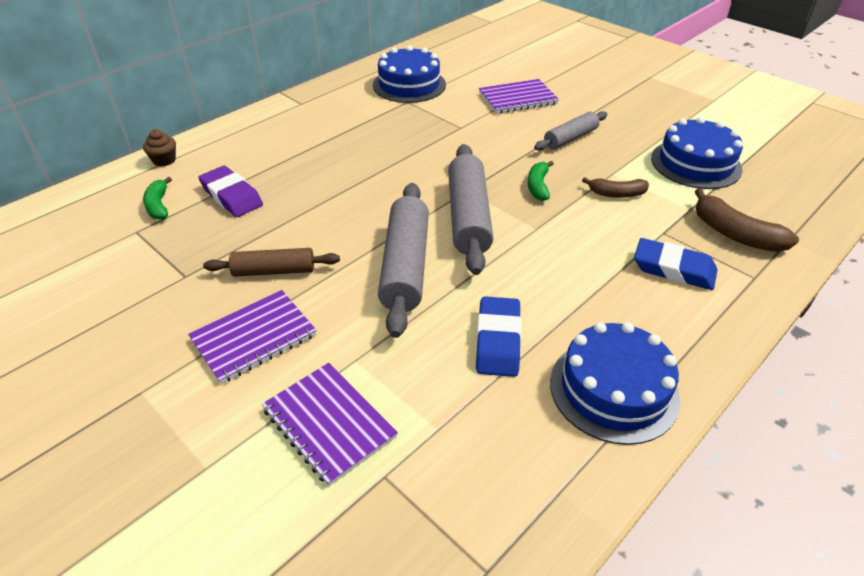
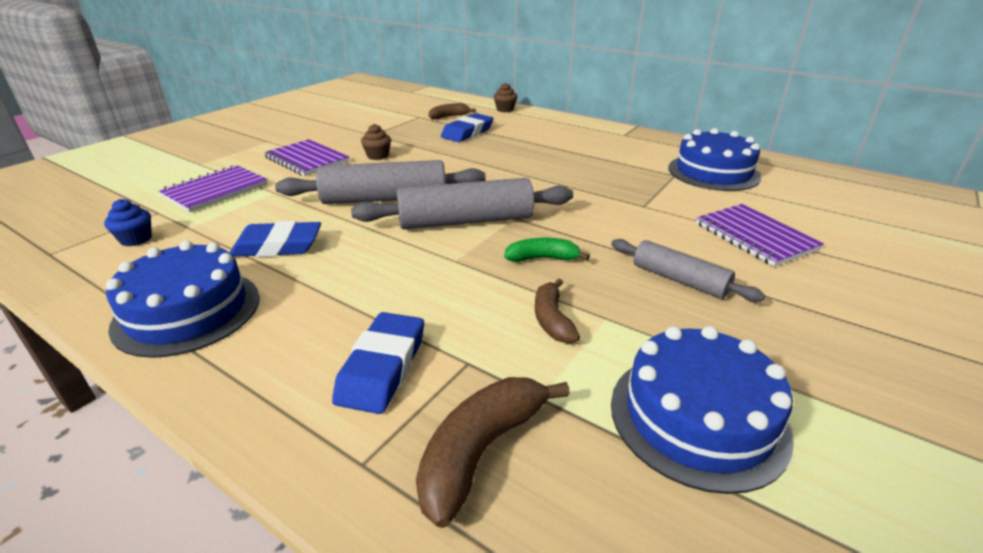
camera: 80 degrees right, 10 degrees down
green banana [143,177,172,220] -> brown banana [429,103,476,120]
purple eraser [198,166,263,217] -> blue eraser [441,113,494,142]
brown rolling pin [203,248,340,277] -> brown cupcake [361,124,391,160]
none -> blue cupcake [104,199,152,246]

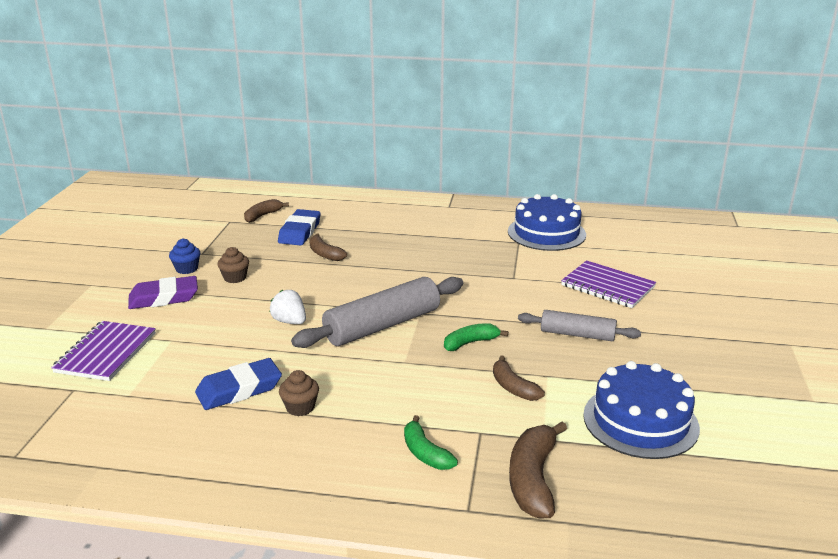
camera: 25 degrees left, 5 degrees down
blue cupcake [104,199,152,246] -> blue cupcake moved to [169,238,200,274]
blue cake [106,241,260,358] -> none
purple notebook [264,139,349,176] -> purple eraser [128,276,198,309]
grey rolling pin [275,160,486,204] -> white strawberry [270,290,306,324]
blue eraser [332,312,424,414] -> green banana [404,415,458,470]
brown cupcake [494,83,517,112] -> brown cupcake moved to [279,370,319,416]
none -> brown banana [309,234,347,261]

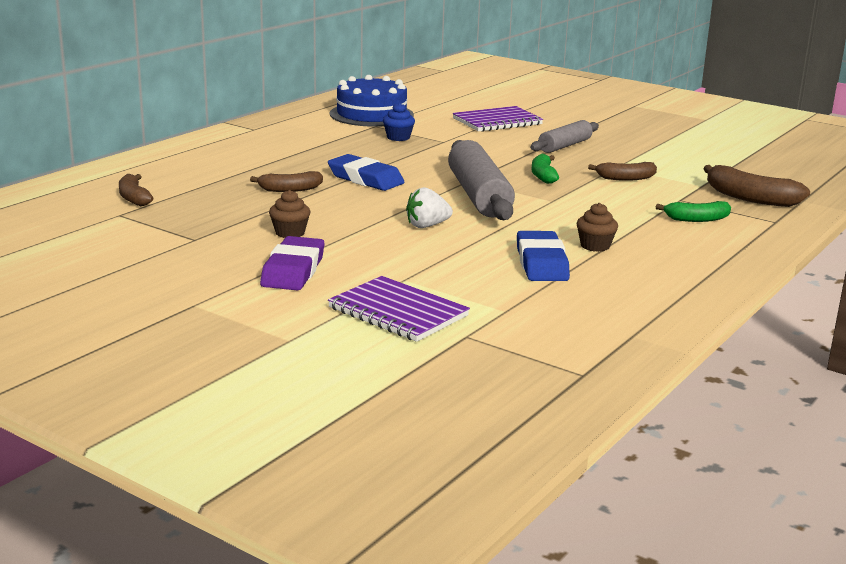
camera: 65 degrees left, 5 degrees down
blue cupcake [169,238,200,274] -> blue cupcake moved to [383,103,415,141]
blue eraser [278,209,320,246] -> blue eraser moved to [328,154,404,191]
blue cake [583,361,700,459] -> none

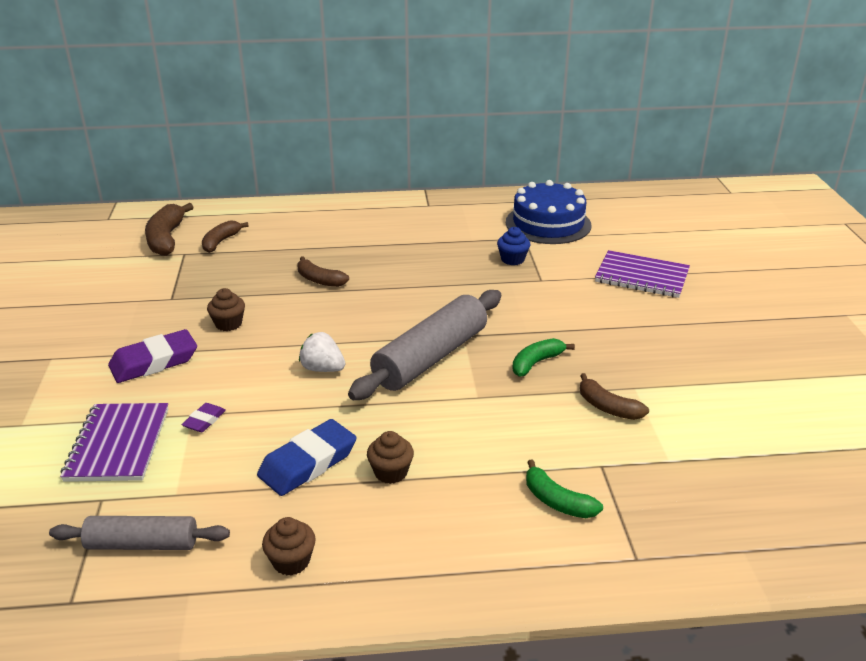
camera: 50 degrees right, 10 degrees up
blue eraser [328,154,404,191] -> none
grey rolling pin [530,120,599,153] -> grey rolling pin moved to [49,516,230,550]
brown banana [703,165,810,207] -> brown banana moved to [145,203,193,256]
none -> purple eraser [182,403,226,432]
none -> brown cupcake [262,517,316,576]

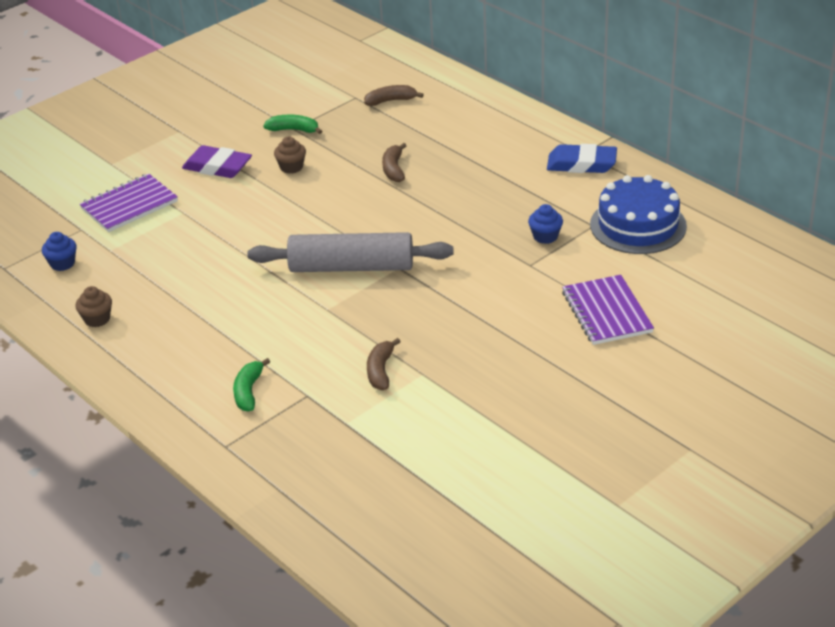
camera: 55 degrees right, 5 degrees up
grey rolling pin [49,516,230,550] -> blue cupcake [42,232,77,271]
brown banana [145,203,193,256] -> none
purple eraser [182,403,226,432] -> none
blue eraser [257,419,357,496] -> blue eraser moved to [547,144,617,173]
white strawberry [299,332,345,372] -> none
brown cupcake [367,431,414,484] -> none
green banana [512,338,575,377] -> green banana moved to [263,115,322,134]

